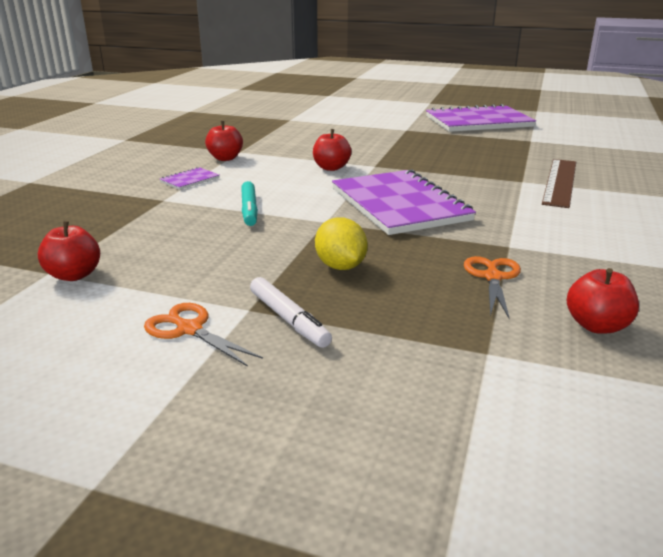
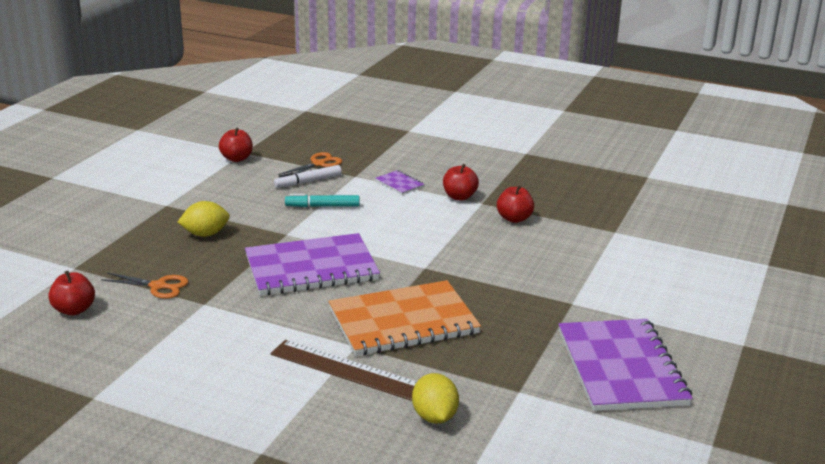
camera: 95 degrees right, 0 degrees up
orange scissors [144,303,263,367] -> orange scissors moved to [278,152,342,175]
white marker [250,277,332,348] -> white marker moved to [274,165,342,188]
red apple [313,129,351,171] -> red apple moved to [497,185,534,223]
none -> orange notebook [328,280,481,356]
none -> yellow lemon [412,373,459,424]

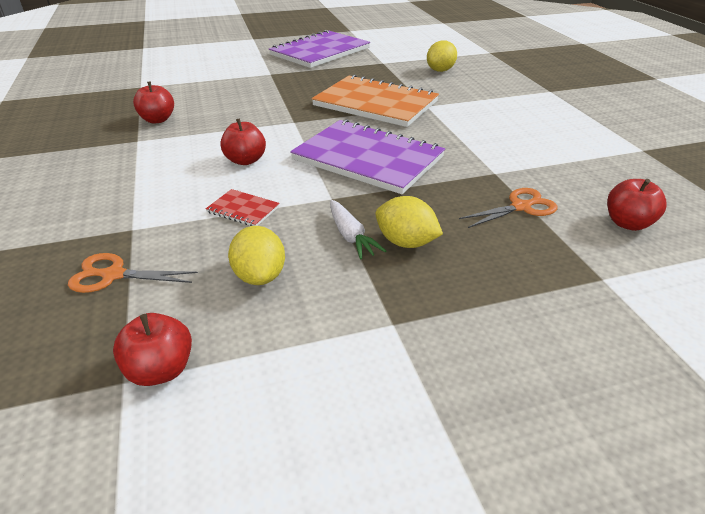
camera: 130 degrees left, 10 degrees up
orange scissors [101,273,188,299] -> orange scissors turned 90 degrees clockwise [459,188,558,228]
brown ruler [270,340,417,401] -> none
white marker [274,165,342,188] -> none
turquoise marker [285,194,359,207] -> red notebook [206,189,280,226]
purple notebook [375,170,425,195] -> none
red apple [443,164,479,201] -> red apple moved to [220,118,266,165]
none -> yellow lemon [228,226,285,285]
none -> white carrot [330,200,386,260]

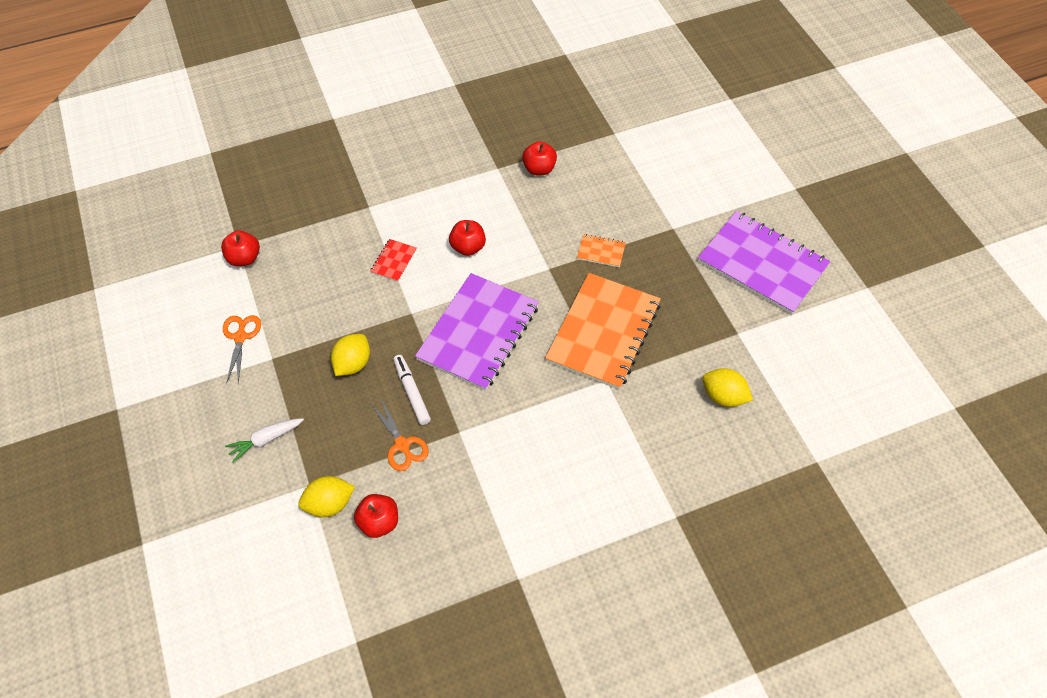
camera: 85 degrees right, 20 degrees up
orange scissors [68,253,198,293] -> orange scissors moved to [223,315,261,384]
yellow lemon [228,226,285,285] -> yellow lemon moved to [298,476,355,517]
white carrot [330,200,386,260] -> white carrot moved to [225,418,304,463]
none -> white marker [393,355,431,425]
none -> orange notebook [577,234,626,267]

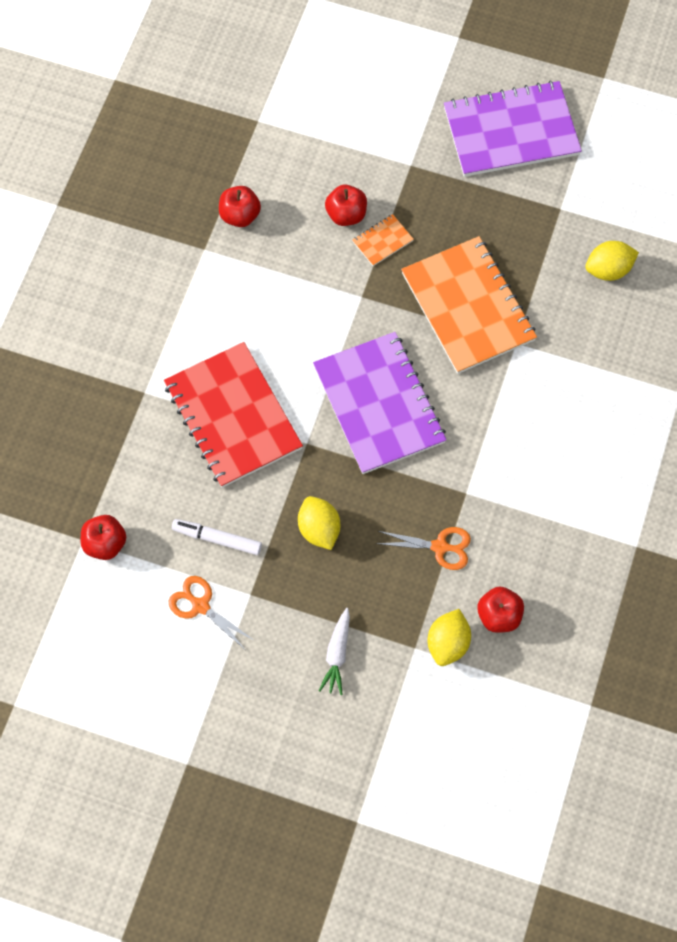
camera: 50 degrees left, 10 degrees up
red notebook [370,239,417,282] -> red notebook [164,342,303,488], size x2.45
white marker [393,355,431,425] -> white marker moved to [172,519,262,555]
red apple [449,220,486,256] -> red apple moved to [325,185,367,226]

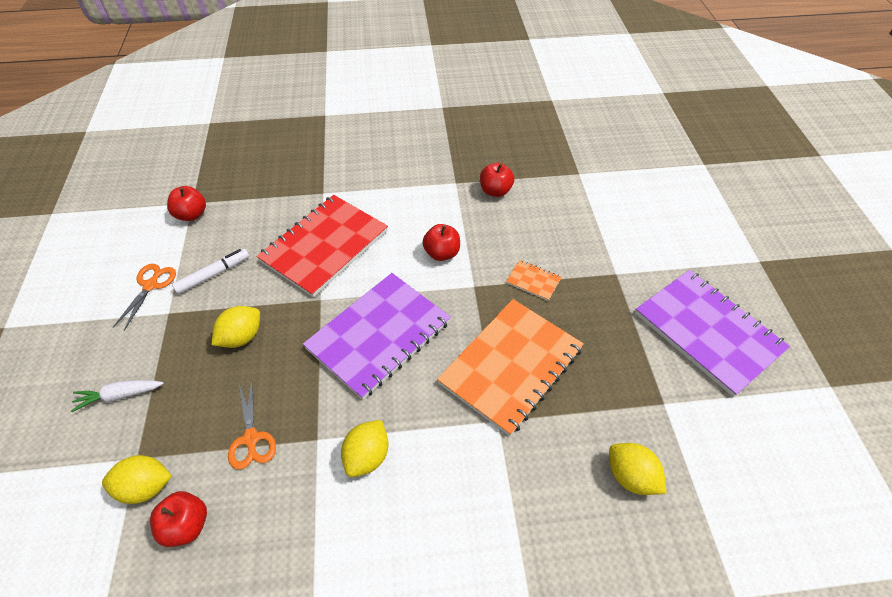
camera: 65 degrees right, 15 degrees down
white marker [172,519,262,555] -> white marker turned 60 degrees clockwise [172,249,249,294]
red apple [325,185,367,226] -> red apple moved to [423,224,460,261]
none -> yellow lemon [341,420,388,477]

